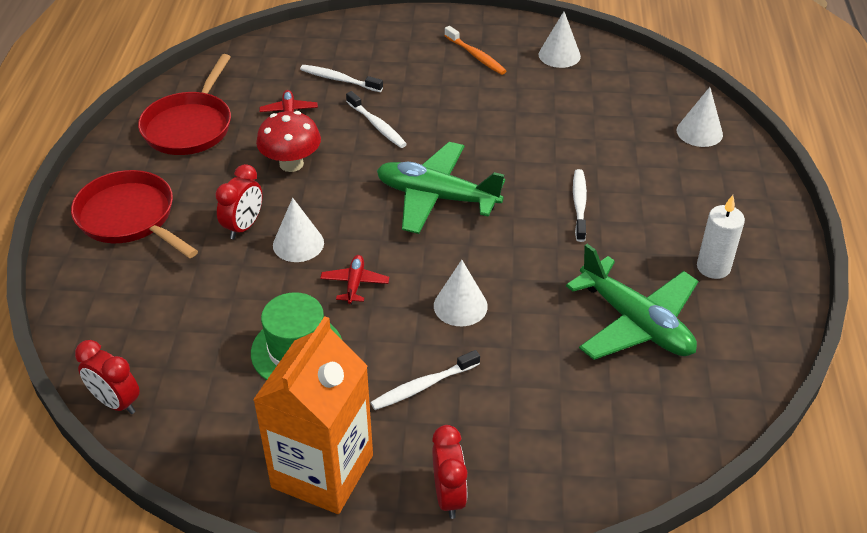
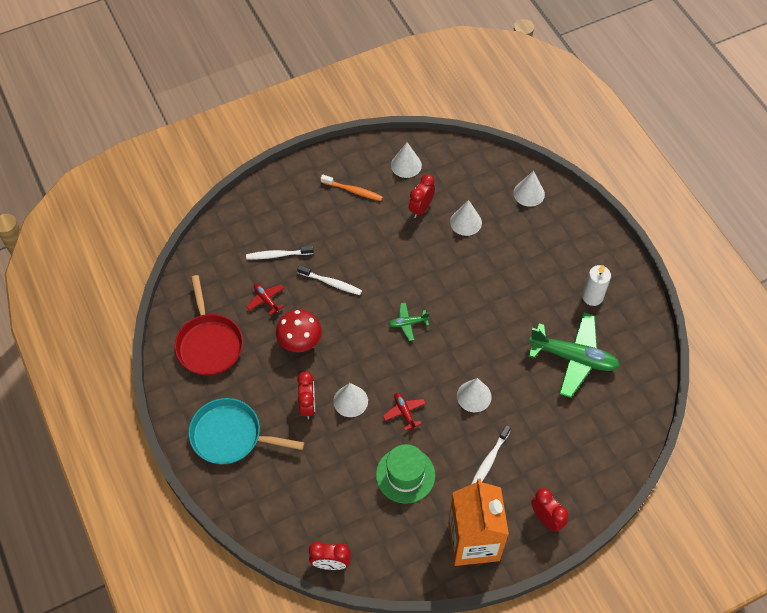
camera: 30 degrees left, 15 degrees up
red pan [71,170,198,258] -> turquoise pan [188,398,304,464]
green plane [377,142,505,234] -> green plane [389,302,429,341], size x0.46
white toothbrush [573,169,587,242] -> none
none -> red clock [409,174,435,218]
none -> white cone [450,200,482,236]

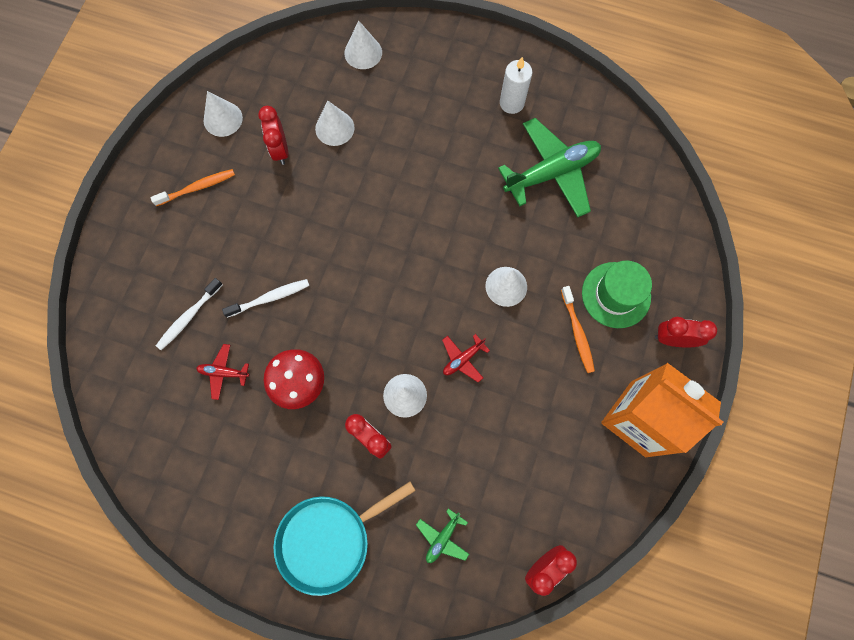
camera: 45 degrees left, 15 degrees up
red pan [175,275,243,376] -> none
green hat [376,444,435,504] -> green hat moved to [582,261,652,328]
red plane [383,393,426,431] -> red plane turned 60 degrees counterclockwise [442,334,490,382]
green plane [389,302,429,341] -> green plane moved to [416,508,469,563]
white toothbrush [472,425,511,484] -> orange toothbrush [561,286,595,373]

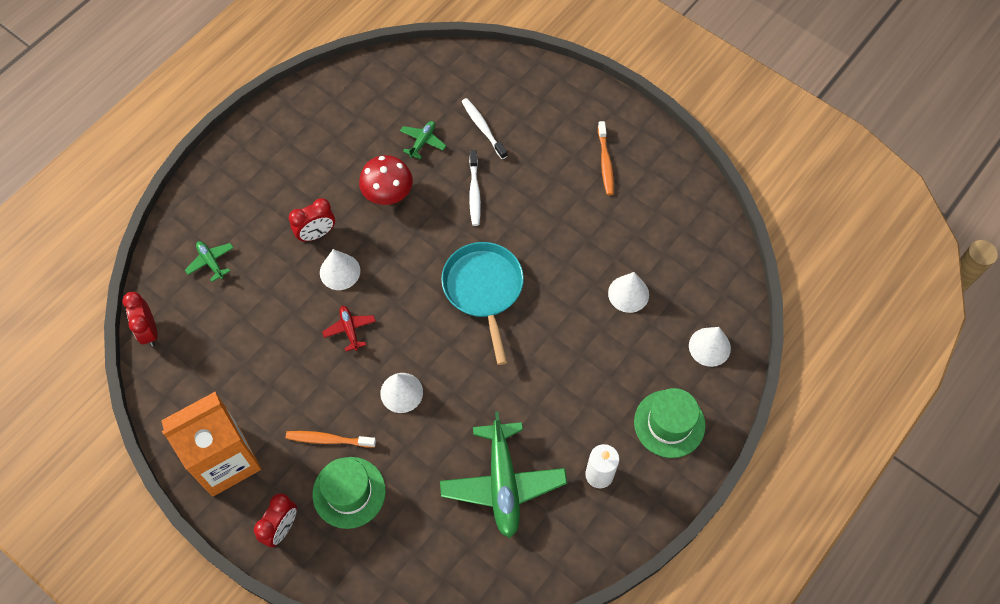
camera: 110 degrees right, 10 degrees down
red plane [196,344,250,400] -> green plane [400,121,446,159]
white cone [204,91,243,137] -> none
red clock [258,106,289,165] -> none
turquoise pan [274,481,416,596] -> turquoise pan moved to [441,242,524,365]
none -> green hat [634,388,706,458]

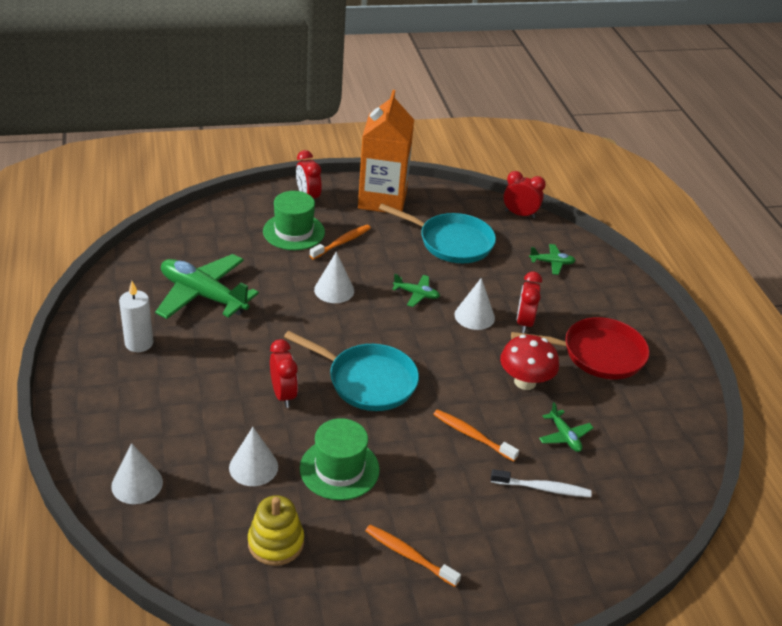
camera: 125 degrees right, 25 degrees down
red plane [322,306,376,352] -> green plane [392,274,440,307]
white toothbrush [469,150,481,226] -> orange toothbrush [433,409,519,462]
green hat [634,388,706,458] -> green hat moved to [300,418,380,500]
none -> yellow stacking toy [248,495,304,566]
none -> red clock [270,339,298,408]
none -> turquoise pan [379,204,496,263]
none -> red pan [511,317,650,379]

